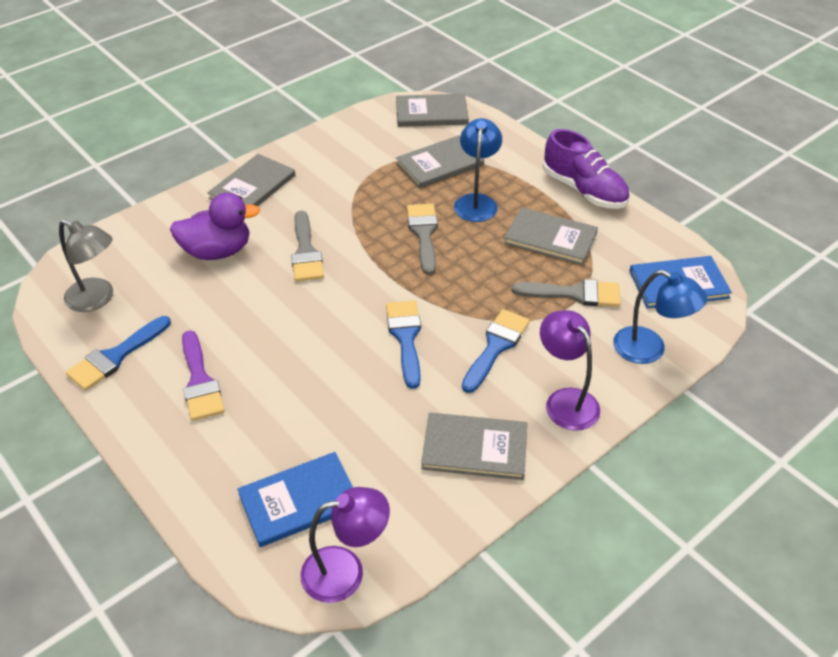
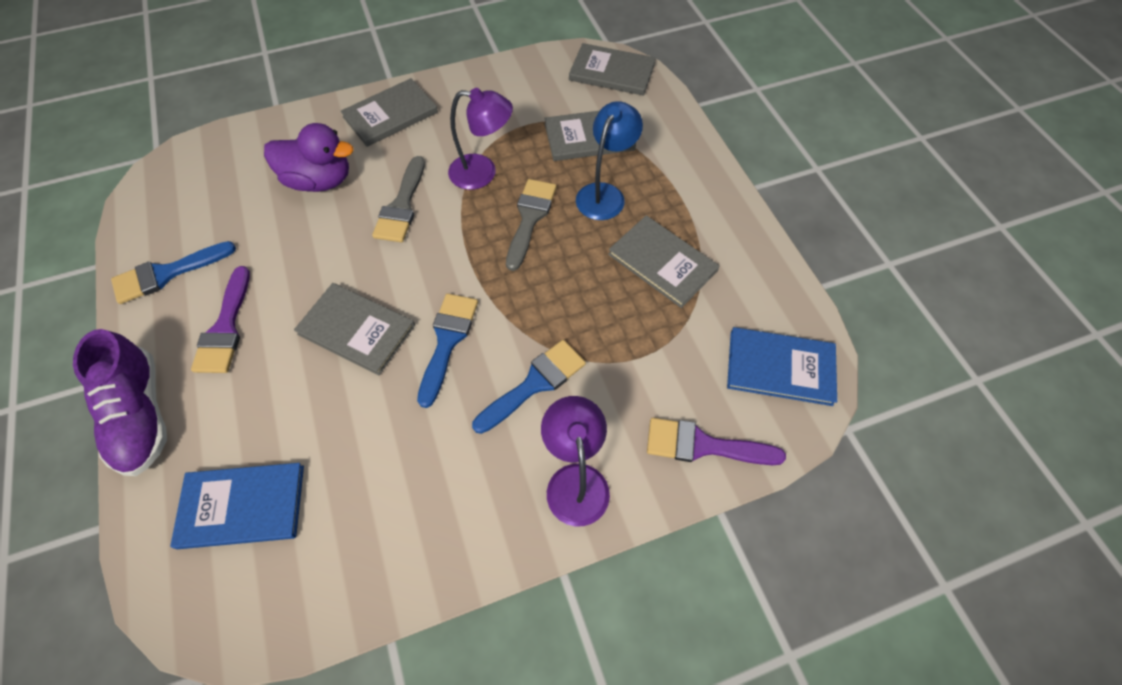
camera: 20 degrees right, 15 degrees up
grey lamp [59,219,113,312] -> none
purple lamp [301,487,390,603] -> purple lamp moved to [448,88,513,190]
grey book [421,412,528,480] -> grey book moved to [294,283,415,375]
grey brush [512,279,621,307] -> none
purple shoe [543,129,629,209] -> purple shoe moved to [73,329,167,476]
blue lamp [613,270,707,364] -> purple brush [647,418,786,465]

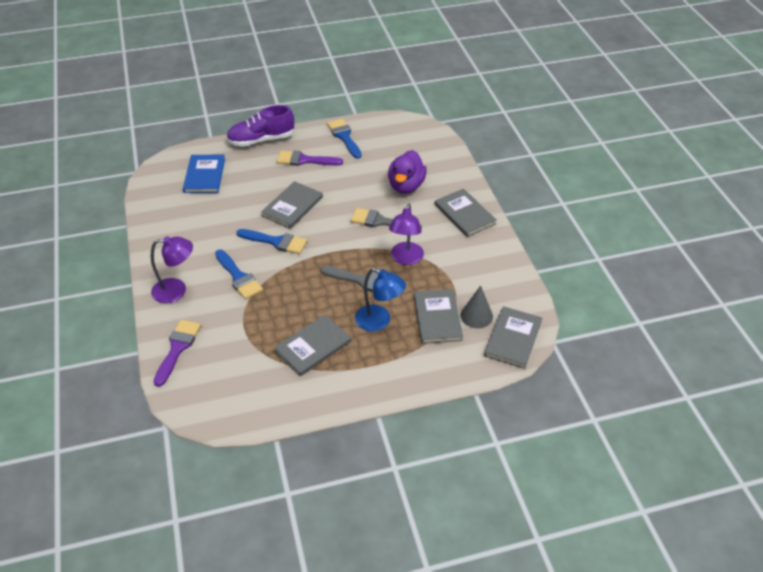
camera: 95 degrees right, 15 degrees down
blue book [727,327,837,406] -> none
none -> grey cone [461,285,493,328]

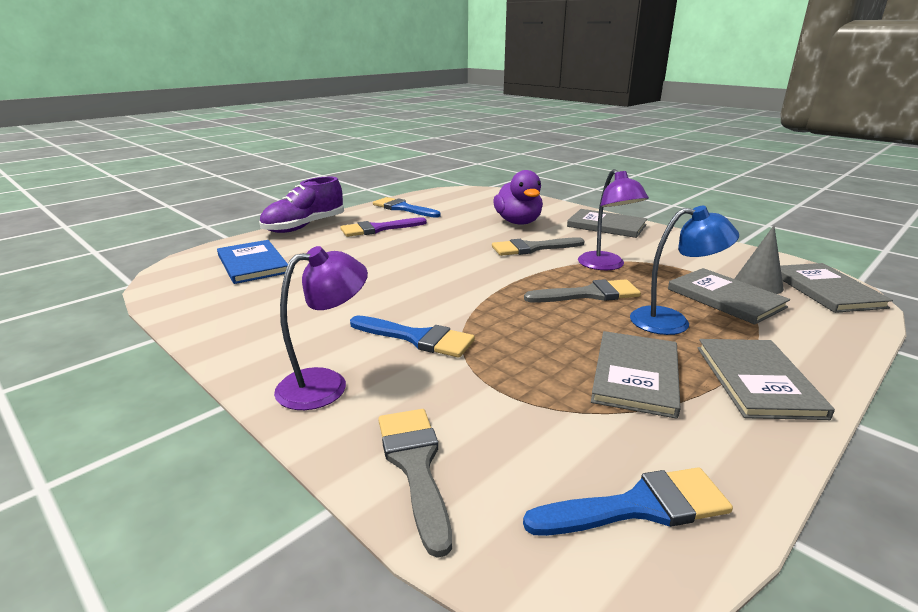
camera: 30 degrees left, 20 degrees down
purple brush [153,320,201,387] -> grey brush [378,409,452,558]
blue brush [237,229,307,254] -> blue brush moved to [523,467,733,536]
grey book [261,181,323,229] -> grey book moved to [698,339,835,420]

